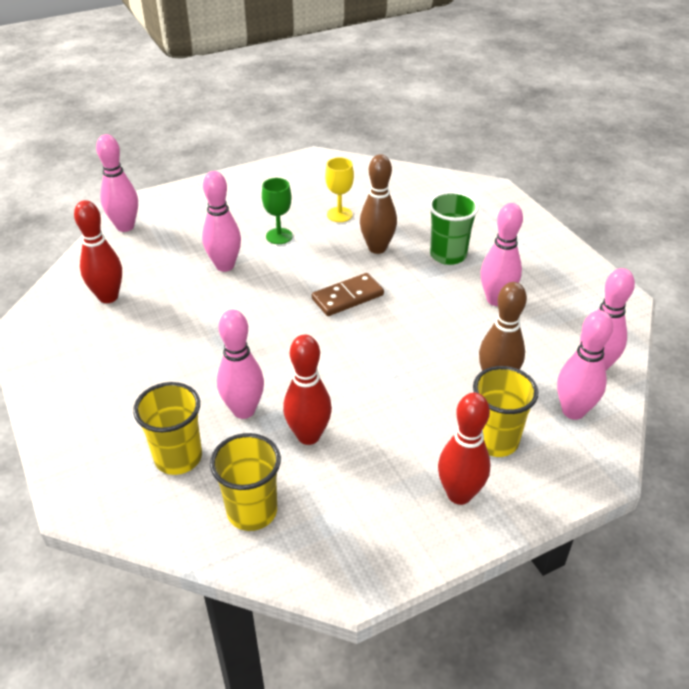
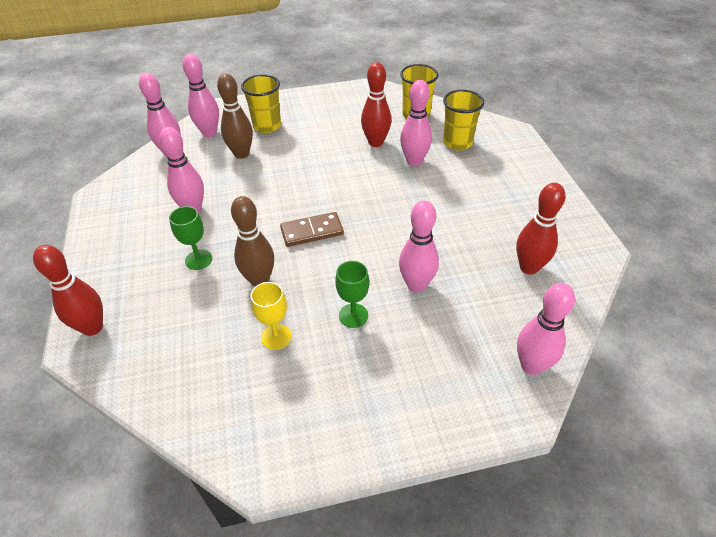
camera: 165 degrees left, 5 degrees up
green cup [429,191,479,265] -> green goblet [169,206,212,270]
red bowling pin [438,393,491,505] -> red bowling pin moved to [33,245,103,336]

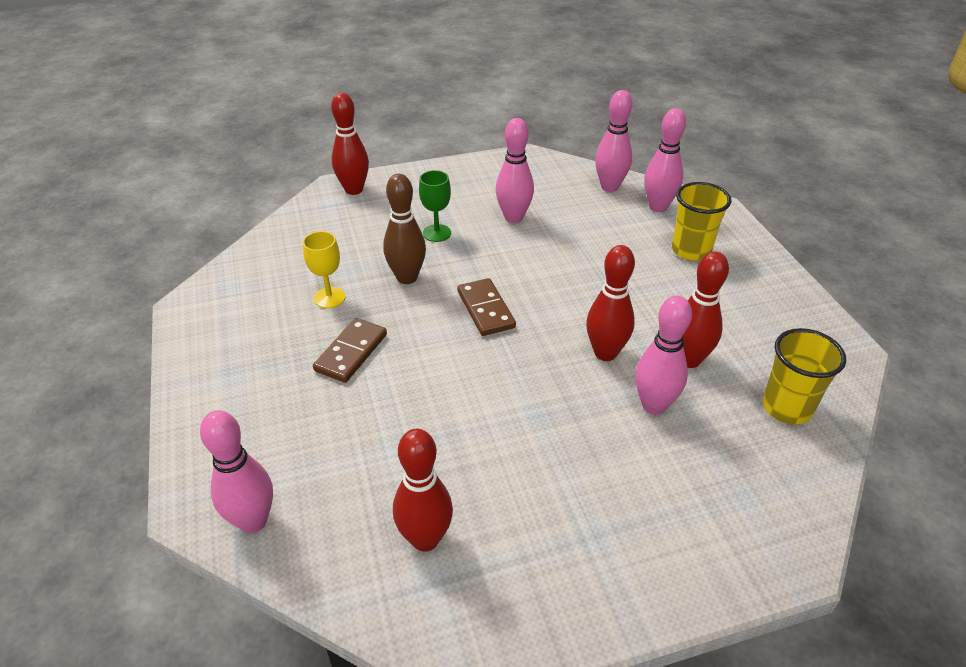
camera: 85 degrees right, 5 degrees down
brown bowling pin [217,74,253,159] -> none
green goblet [335,261,369,328] -> brown domino [313,318,387,383]
pink bowling pin [399,201,439,292] -> none
yellow cup [443,90,484,151] -> none
none -> red bowling pin [586,245,635,361]

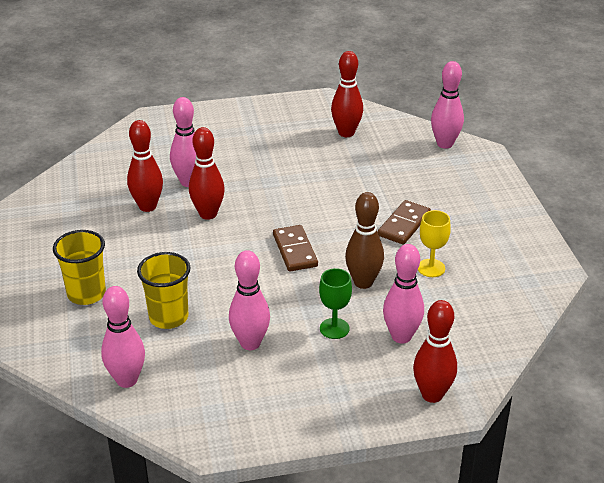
camera: 175 degrees left, 5 degrees down
pink bowling pin [644,108,686,212] -> pink bowling pin moved to [383,244,424,344]
yellow cup [763,328,846,424] -> yellow cup moved to [137,252,190,329]

